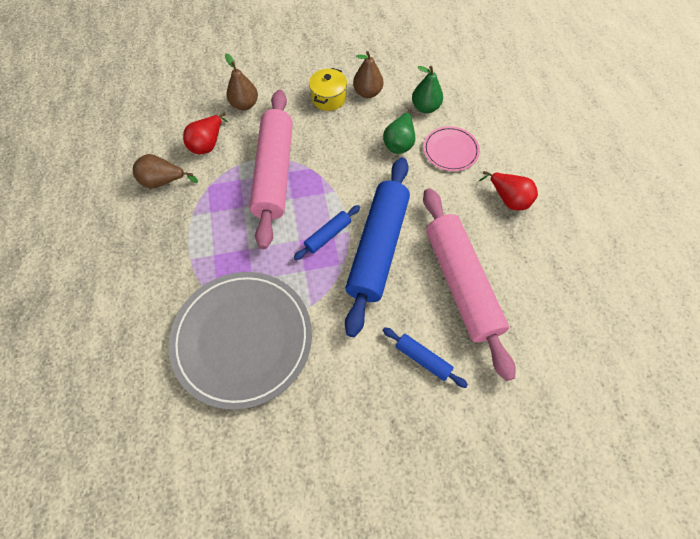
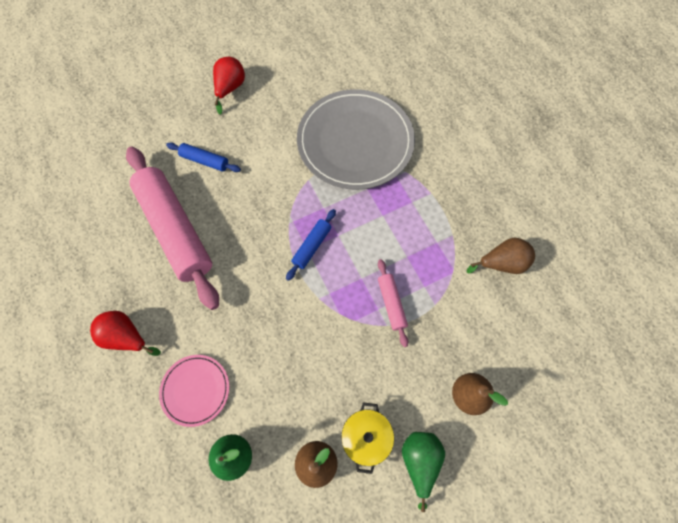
camera: 165 degrees right, 5 degrees up
red pear [183,113,228,154] -> red pear moved to [213,57,245,115]
pink rolling pin [249,90,293,249] -> pink rolling pin [378,259,408,347], size x0.44
blue rolling pin [345,157,410,337] -> none
green pear [383,109,415,154] -> green pear moved to [402,432,445,512]

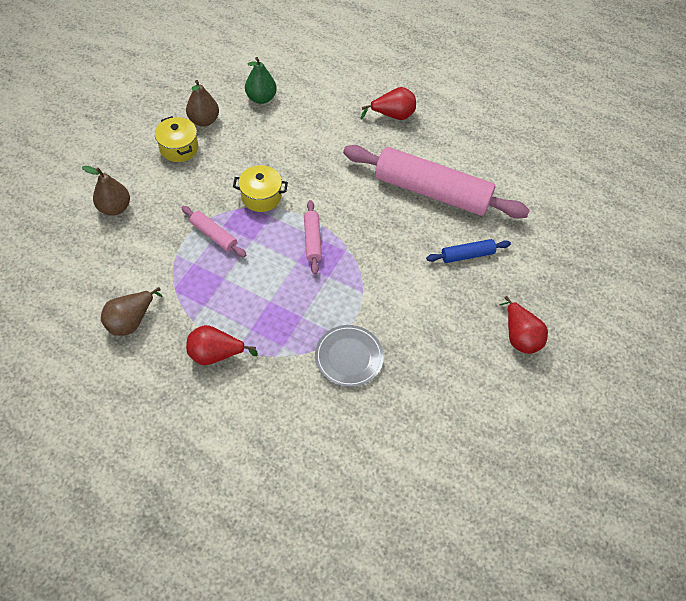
camera: 140 degrees right, 10 degrees down
pink plate [159,355,229,427] -> none
blue rolling pin [286,209,336,281] -> pink rolling pin [304,200,322,274]
grey plate [297,89,415,190] -> grey plate [315,325,384,387], size x0.48
green pear [402,432,445,512] -> none
none -> red pear [186,325,258,365]
none -> yellow pot [233,165,288,212]

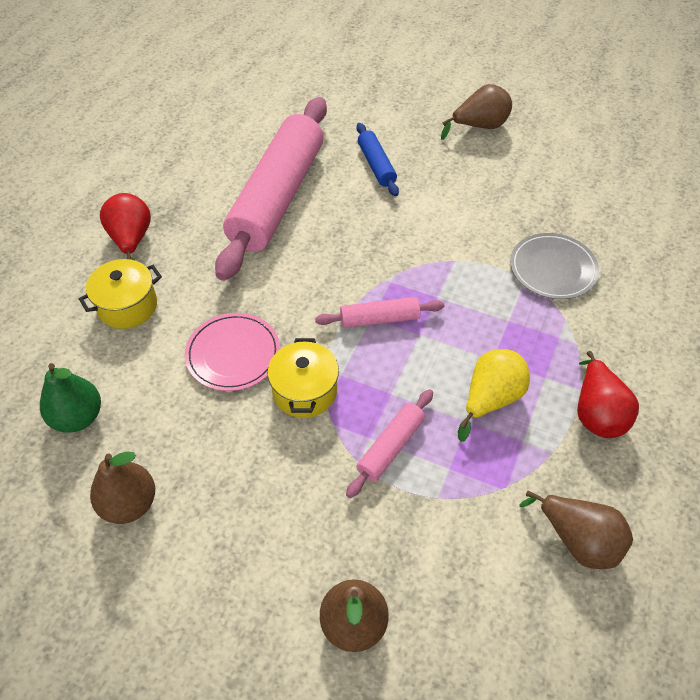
camera: 90 degrees left, 5 degrees down
yellow pot [155,116,198,162] -> yellow pot moved to [79,259,162,329]
red pear [500,296,548,354] -> brown pear [441,84,512,140]
none -> pink plate [185,313,280,391]
none -> yellow pear [458,349,530,442]

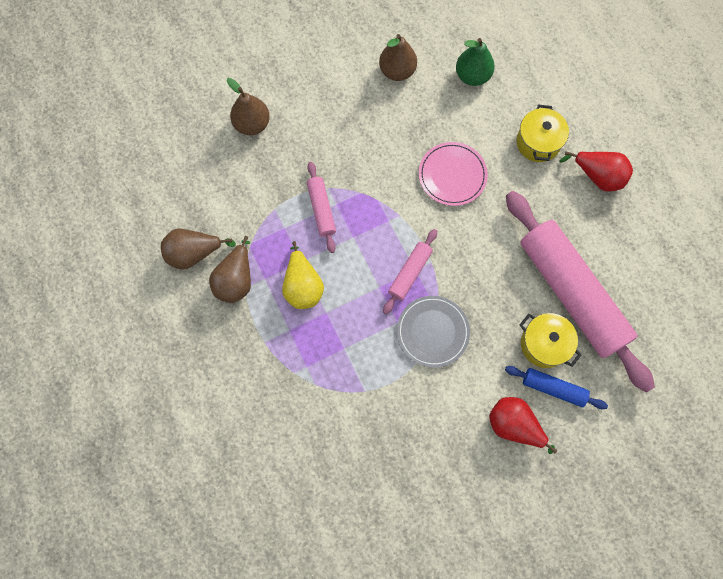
camera: 130 degrees right, 20 degrees up
yellow pot [268,338,339,418] -> yellow pot moved to [520,313,581,368]
brown pear [441,84,512,140] -> brown pear moved to [209,236,251,303]
grey plate [510,233,599,299] -> grey plate moved to [397,296,470,368]
red pear [577,351,639,438] -> red pear moved to [489,397,557,454]

